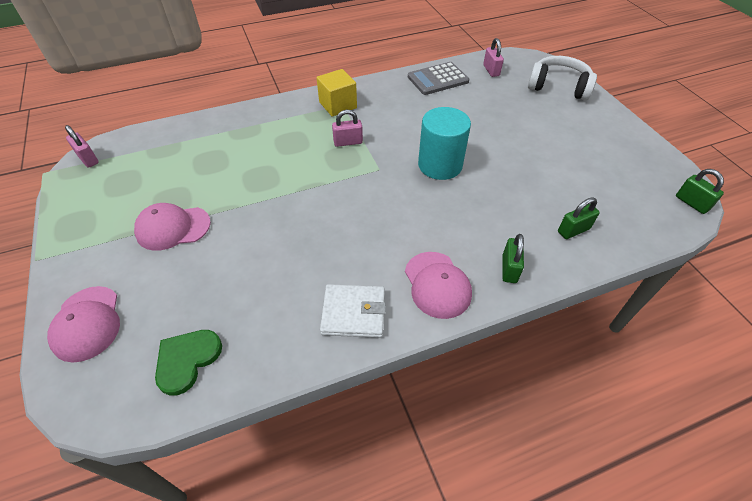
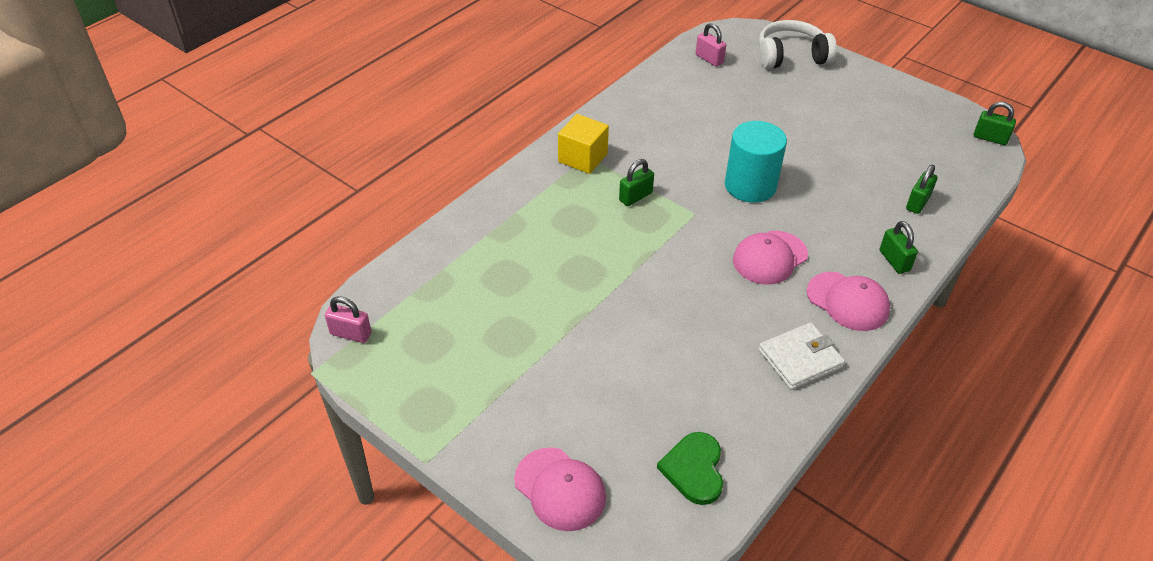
camera: 30 degrees left, 5 degrees down
pink cap [134,203,211,251] -> pink cap moved to [733,231,808,285]
pink padlock [332,110,363,147] -> green padlock [619,159,654,206]
grey calculator [408,62,469,95] -> none

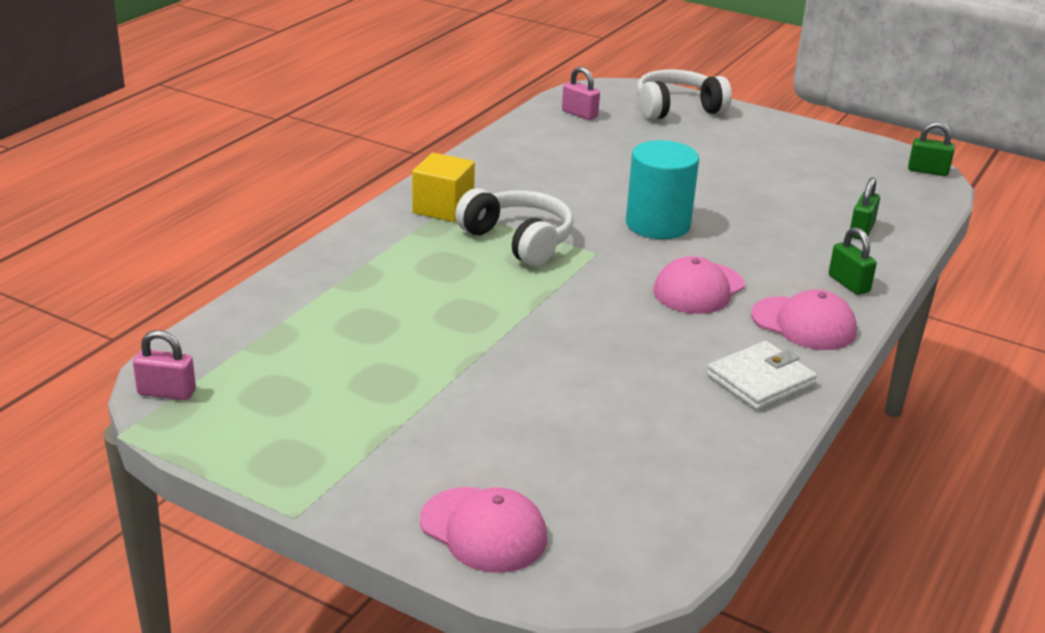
camera: 10 degrees left, 15 degrees down
green padlock [619,159,654,206] -> white headphones [455,188,574,267]
green heart [657,432,723,505] -> none

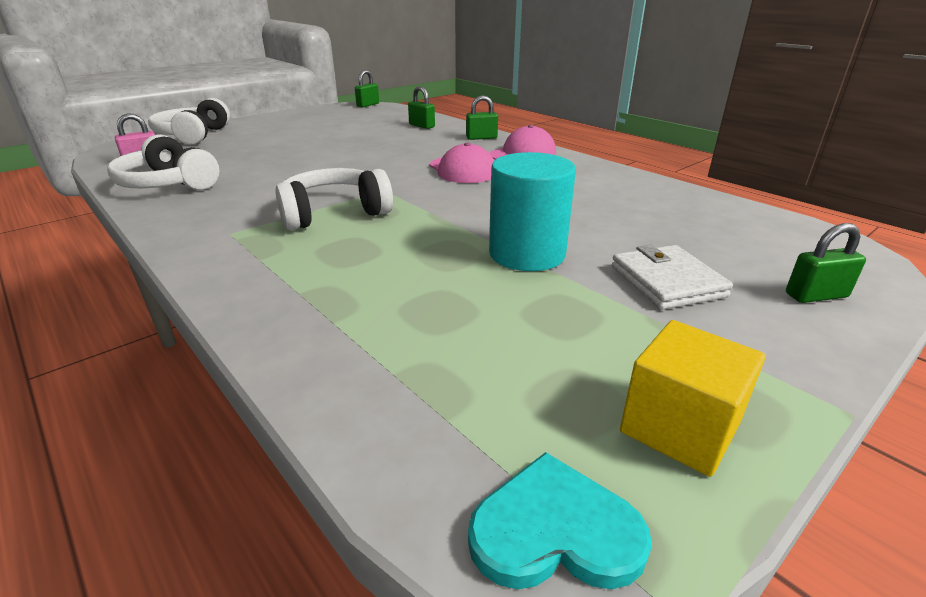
camera: 70 degrees left, 0 degrees up
pink padlock [133,330,196,400] -> turquoise heart [468,452,652,589]
yellow cube [412,153,475,222] -> yellow cube moved to [620,320,766,477]
pink cap [420,487,547,573] -> green padlock [786,223,866,303]
turquoise cylinder [626,140,699,239] -> turquoise cylinder moved to [489,152,576,271]
white wallet [707,341,817,410] -> white wallet moved to [611,245,733,310]
none -> white headphones [107,135,219,190]

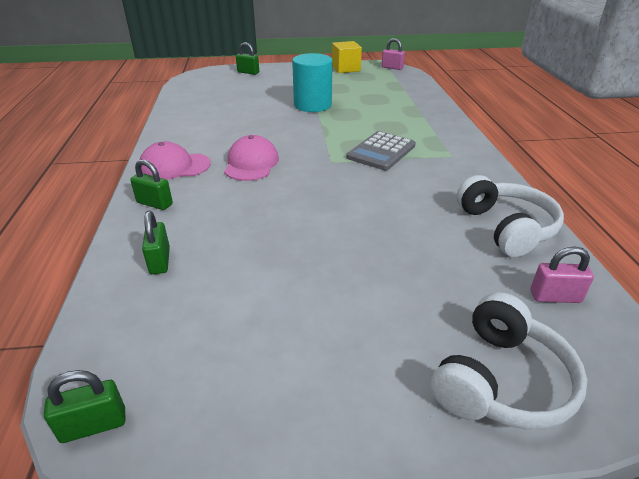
camera: 145 degrees left, 5 degrees up
white headphones [275,168,393,230] -> grey calculator [347,131,416,170]
turquoise heart [468,452,652,589] -> pink padlock [382,38,405,70]
white wallet [611,245,733,310] -> none

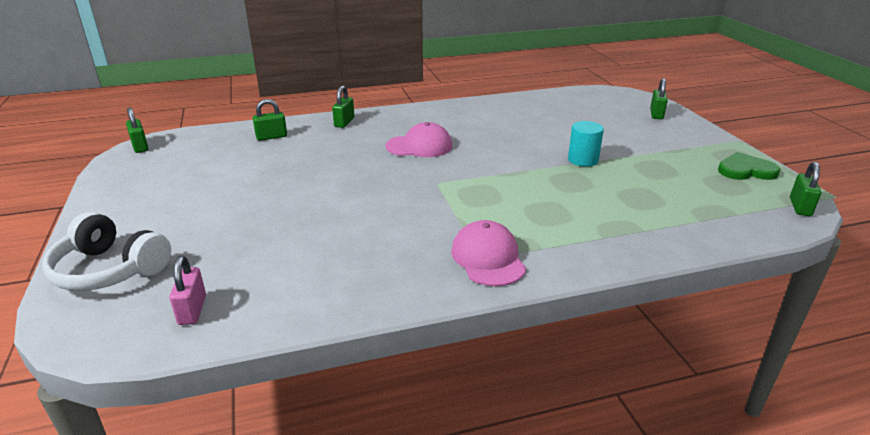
camera: 80 degrees right, 5 degrees down
pink cap [140,141,211,180] -> pink cap moved to [451,220,526,286]
turquoise cylinder [292,53,332,112] -> turquoise cylinder [568,121,604,167], size x0.63
yellow cube [332,41,362,73] -> green heart [718,152,781,180]
grey calculator [347,131,416,170] -> none
pink padlock [382,38,405,70] -> green padlock [790,162,821,216]
white headphones [456,175,564,257] -> none

